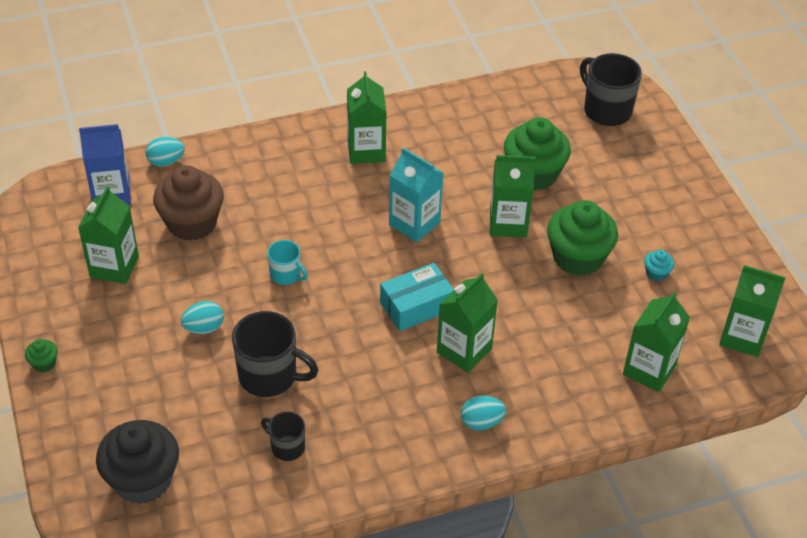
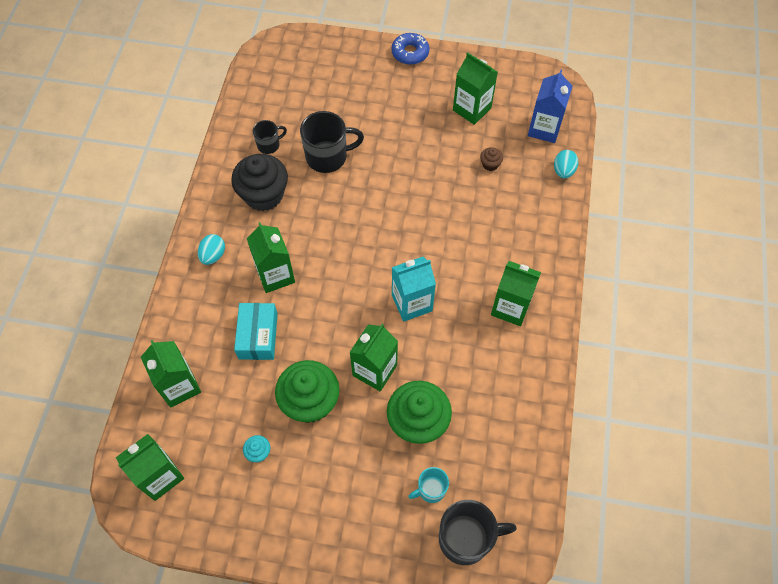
camera: 120 degrees right, 15 degrees up
green cupcake [25,339,58,372] -> blue donut [391,33,429,65]
black cupcake [96,420,179,504] -> black cupcake moved to [231,154,288,211]
brown cupcake [153,165,224,241] -> brown cupcake [480,147,503,171], size x0.42
turquoise egg [181,301,224,334] -> none
black mug [232,311,318,397] -> black mug turned 150 degrees counterclockwise [300,111,364,173]
turquoise mug [267,240,308,285] -> turquoise mug moved to [408,467,449,503]
turquoise box [380,263,454,331] -> turquoise box moved to [234,303,278,360]

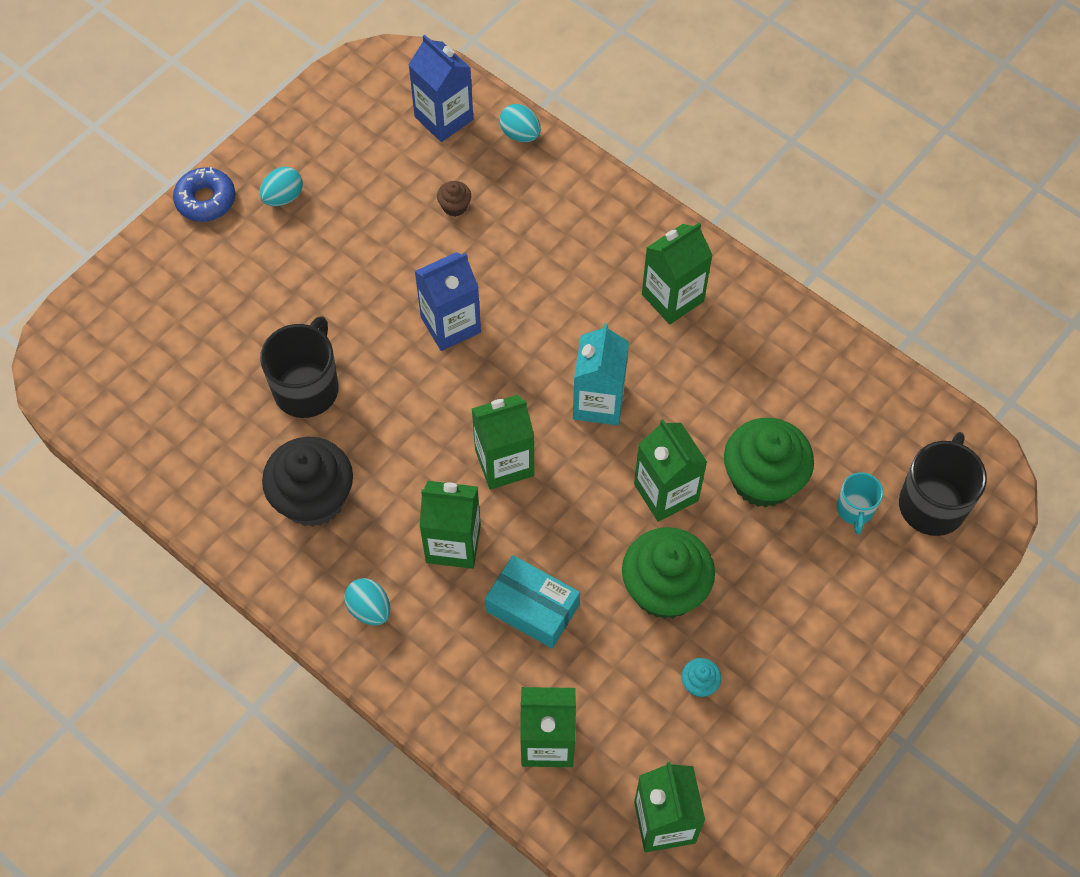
camera: 60 degrees left, 0 degrees up
black mug [253,120,287,154] -> none
green carton [453,52,498,125] -> green carton moved to [472,394,534,490]
none -> turquoise egg [259,167,303,206]
none -> blue carton [415,252,481,351]

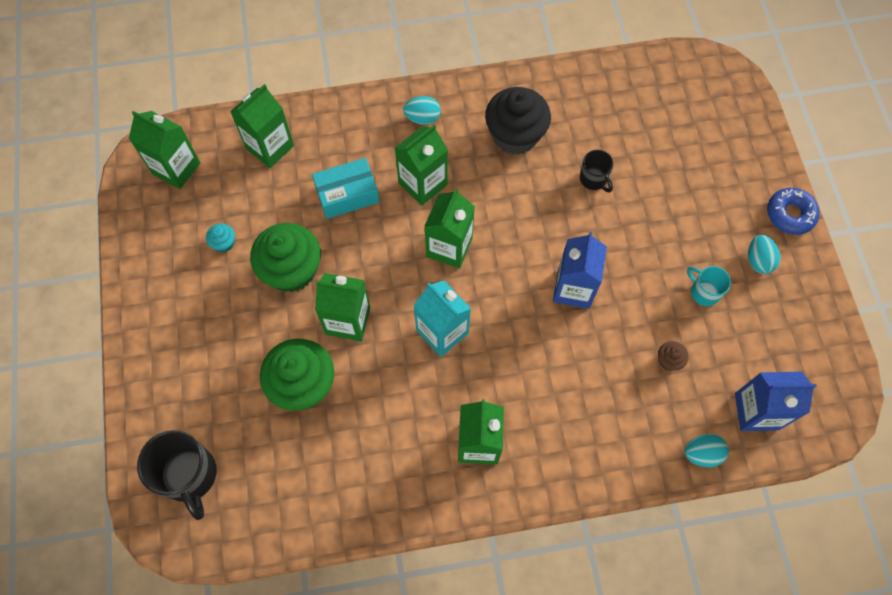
camera: 130 degrees right, 5 degrees up
black mug [260,316,339,418] -> black mug [580,150,614,193], size x0.56
turquoise mug [837,472,883,534] -> turquoise mug moved to [687,266,731,306]

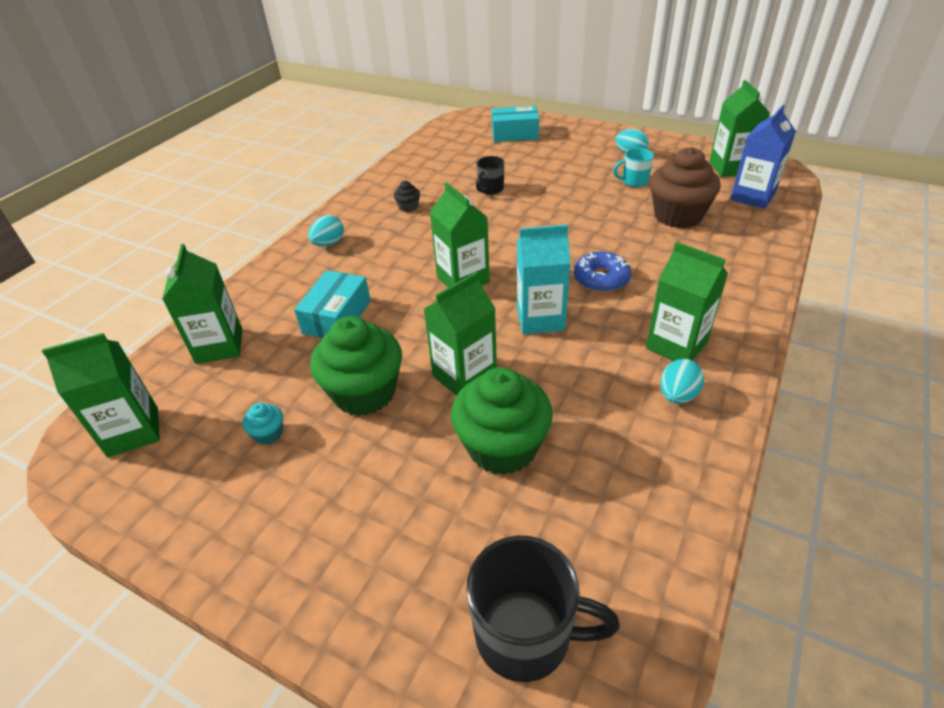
camera: 50 degrees left, 25 degrees down
green carton [395,124,448,205] -> green carton moved to [709,80,770,177]
black cupcake [485,87,551,155] -> black cupcake [394,181,420,212], size x0.42
blue carton [553,232,607,309] -> none
black mug [580,150,614,193] -> black mug turned 120 degrees clockwise [476,156,505,195]
brown cupcake [658,341,688,371] -> brown cupcake [650,147,721,228], size x2.35
turquoise egg [685,434,729,467] -> turquoise egg moved to [660,359,704,404]
blue donut [767,188,820,235] -> blue donut moved to [574,251,631,292]
none -> turquoise box [491,106,539,142]

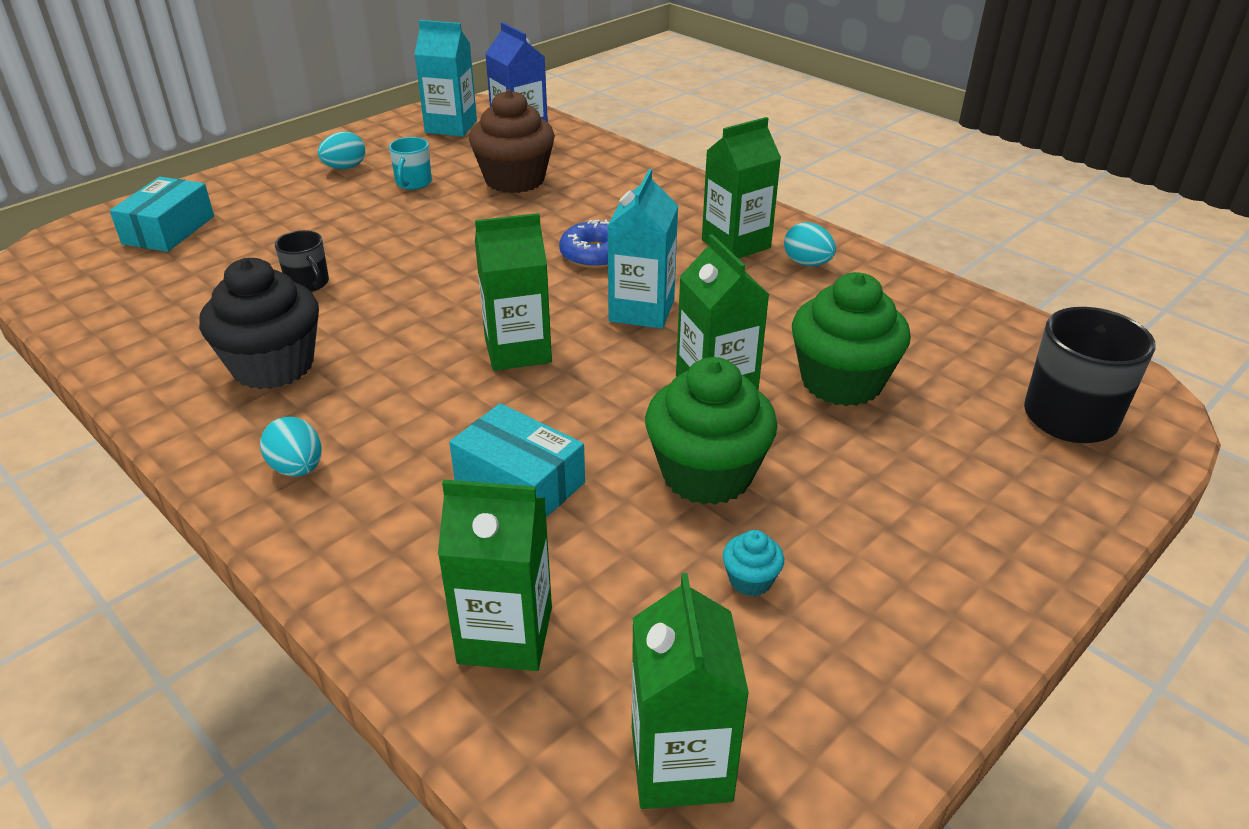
camera: 75 degrees left, 5 degrees down
black cupcake [394,181,420,212] -> black cupcake [199,258,319,389], size x2.35
green carton [709,80,770,177] -> turquoise carton [414,20,477,137]

